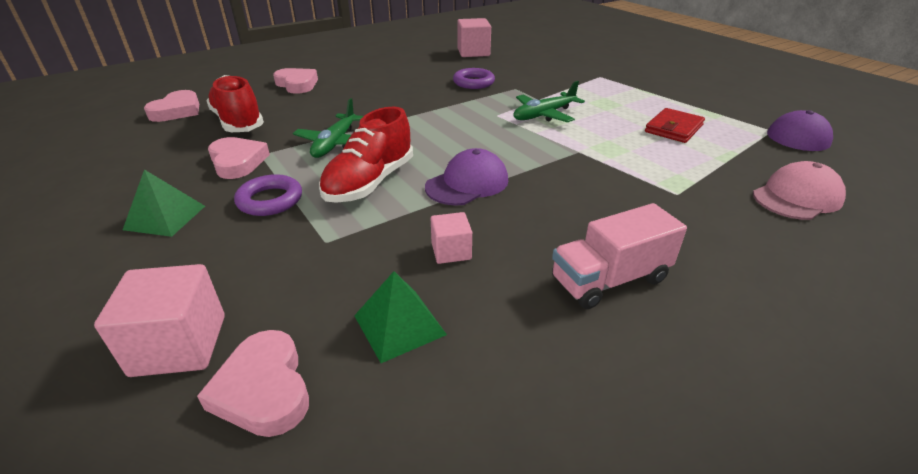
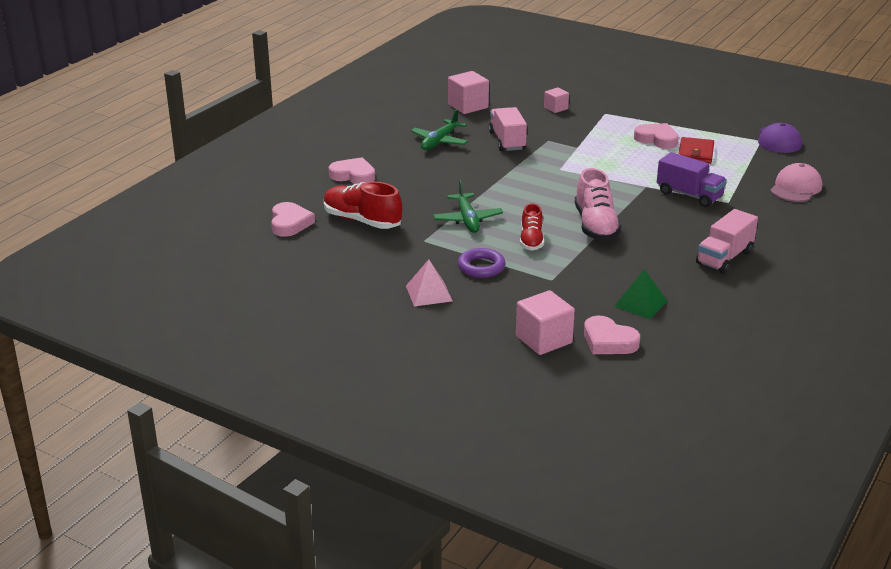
camera: 25 degrees left, 5 degrees down
green pyramid [123,169,205,237] -> pink pyramid [406,259,453,306]
pink heart [208,137,270,179] -> pink heart moved to [634,123,679,149]
red shoe [319,107,413,203] -> red shoe [520,203,544,250], size x0.63
purple cap [425,148,508,206] -> pink shoe [575,168,621,241]
pink cube [431,212,472,264] -> pink cube moved to [544,87,569,113]
purple ring [453,68,495,89] -> pink truck [488,107,527,151]
green plane [513,81,585,122] -> green plane moved to [411,109,468,150]
none -> purple truck [657,152,727,207]

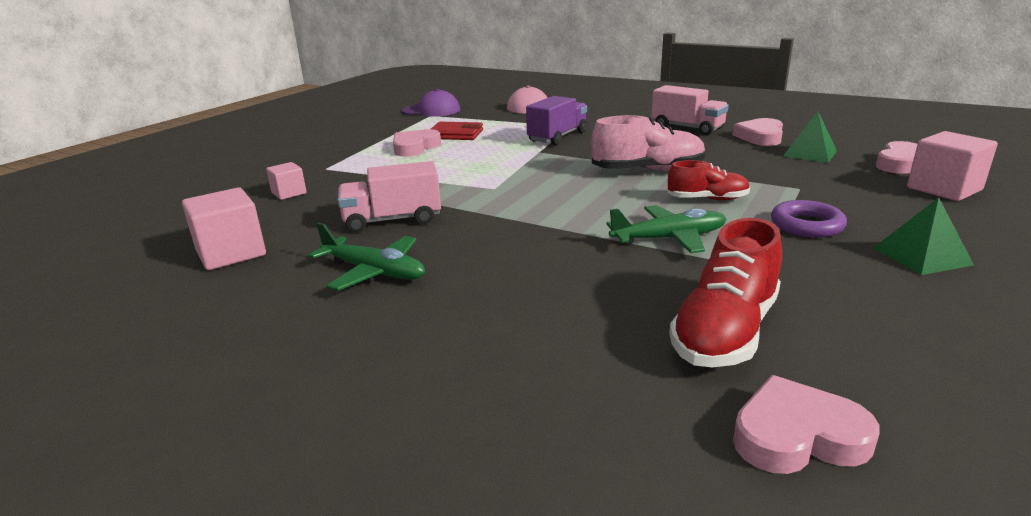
camera: 90 degrees left, 5 degrees down
pink heart [329,157,375,184] -> pink heart moved to [733,118,783,146]
pink pyramid [406,259,453,306] -> green pyramid [874,198,974,275]

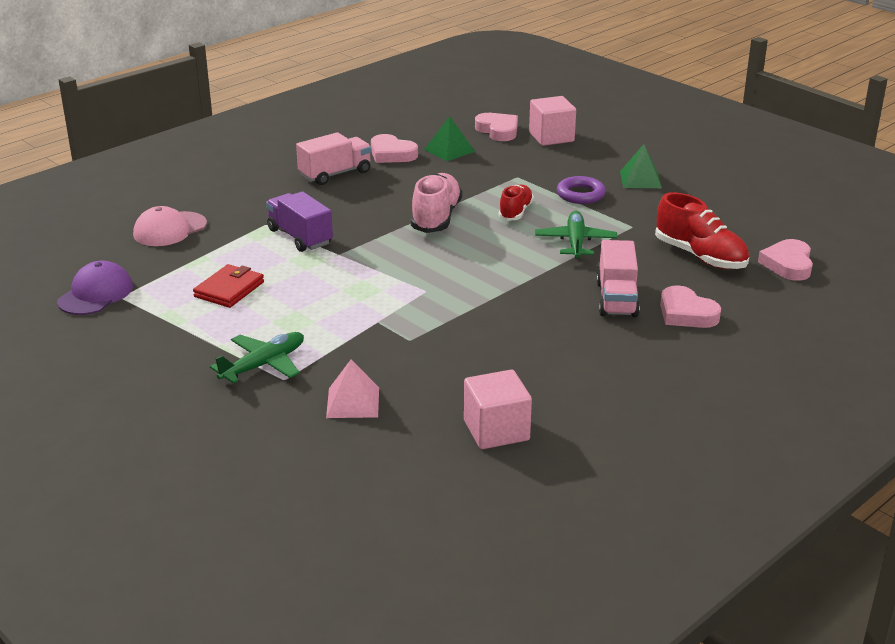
camera: 75 degrees left, 5 degrees up
pink cube [266,162,307,200] -> pink pyramid [326,360,379,418]
green plane [308,223,425,291] -> green plane moved to [210,332,304,383]
pink truck [338,161,441,232] -> pink truck moved to [596,240,640,317]
pink heart [393,129,441,157] -> pink heart moved to [660,285,721,328]

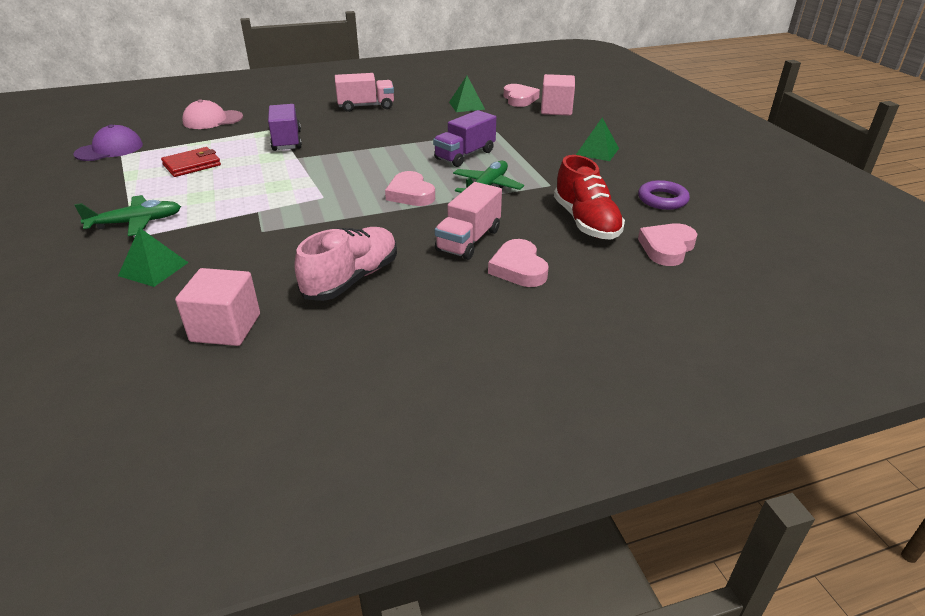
camera: 25 degrees right, 5 degrees up
pink pyramid [326,360,379,418] -> green pyramid [118,227,189,287]
pink heart [371,134,418,163] -> pink heart moved to [385,171,435,206]
pink shoe [411,173,462,233] -> pink shoe moved to [295,227,397,301]
red shoe [499,184,534,221] -> purple truck [433,110,496,167]
purple ring [557,176,606,204] -> purple ring moved to [638,180,690,210]

